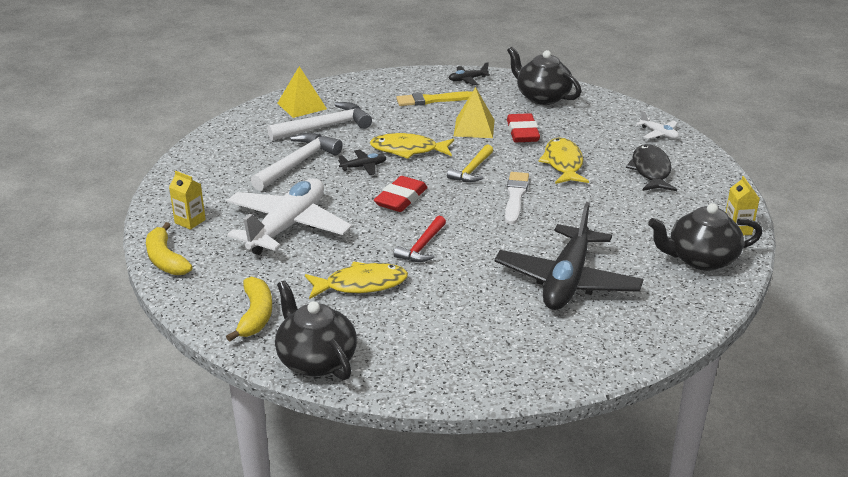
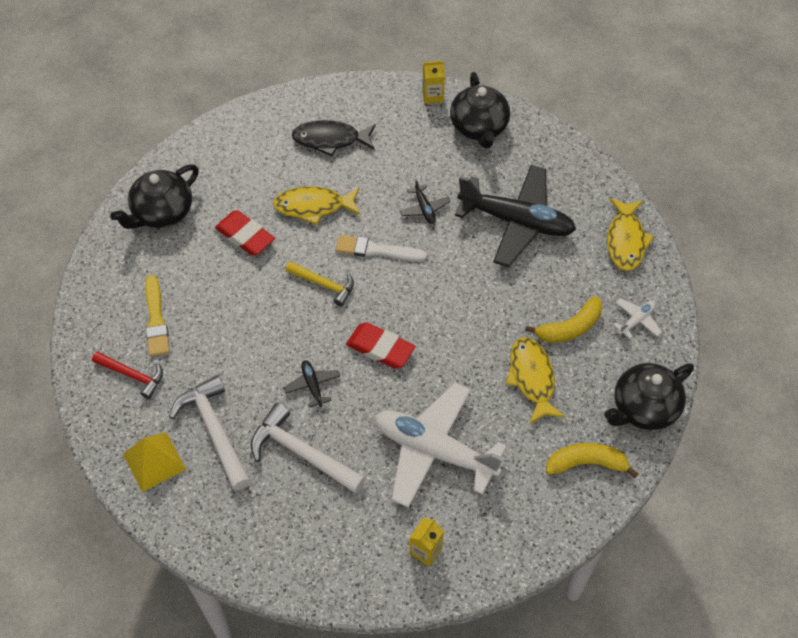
camera: 90 degrees left, 25 degrees up
yellow banana [146,222,193,275] -> yellow banana moved to [525,296,602,343]
yellow fish [370,133,454,159] -> yellow fish moved to [607,198,654,271]
red hammer [393,216,446,262] -> red hammer moved to [92,352,163,399]
black plane [449,62,490,85] -> black plane moved to [400,178,450,224]
yellow pyramid [454,87,495,138] -> none
red eraser [507,113,540,142] -> red eraser turned 45 degrees clockwise [215,210,275,256]
white plane [636,111,679,139] -> white plane moved to [613,298,662,339]

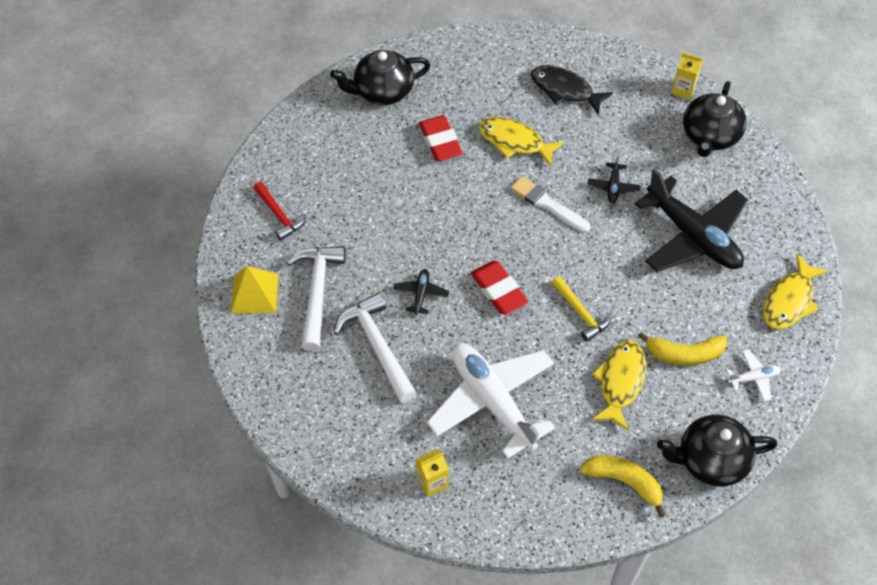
camera: 30 degrees right, 0 degrees up
yellow brush [145,275,170,356] -> none
yellow hammer [286,261,354,306] -> yellow hammer moved to [552,276,610,342]

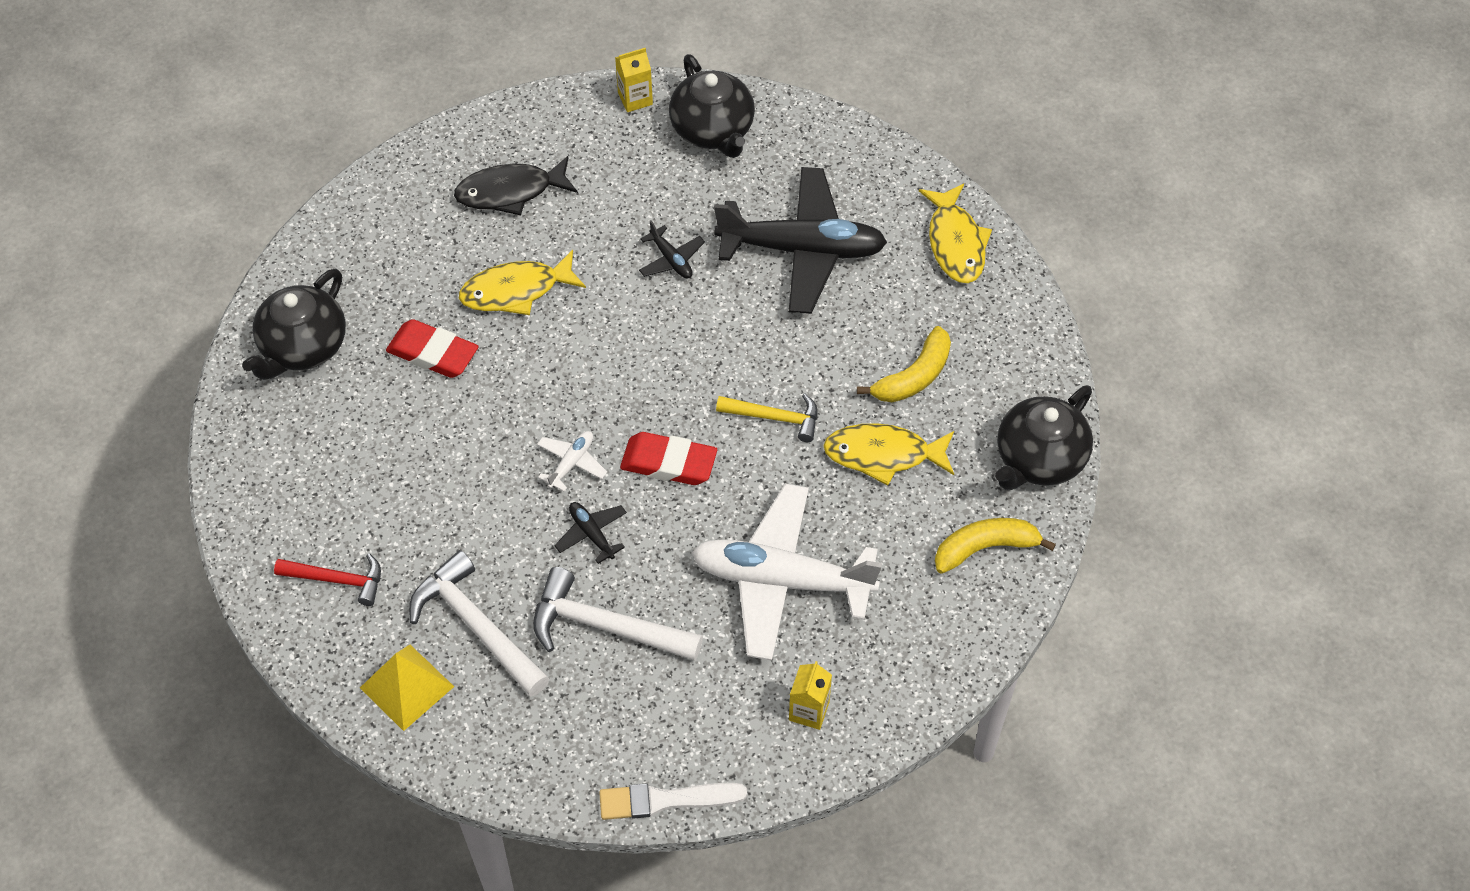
camera: 45 degrees left, 0 degrees up
white brush [511,176,591,233] -> white brush moved to [599,783,747,820]
yellow fish [591,341,646,431] -> yellow fish turned 60 degrees counterclockwise [823,423,954,486]
white plane [726,349,781,401] -> white plane moved to [537,431,607,492]

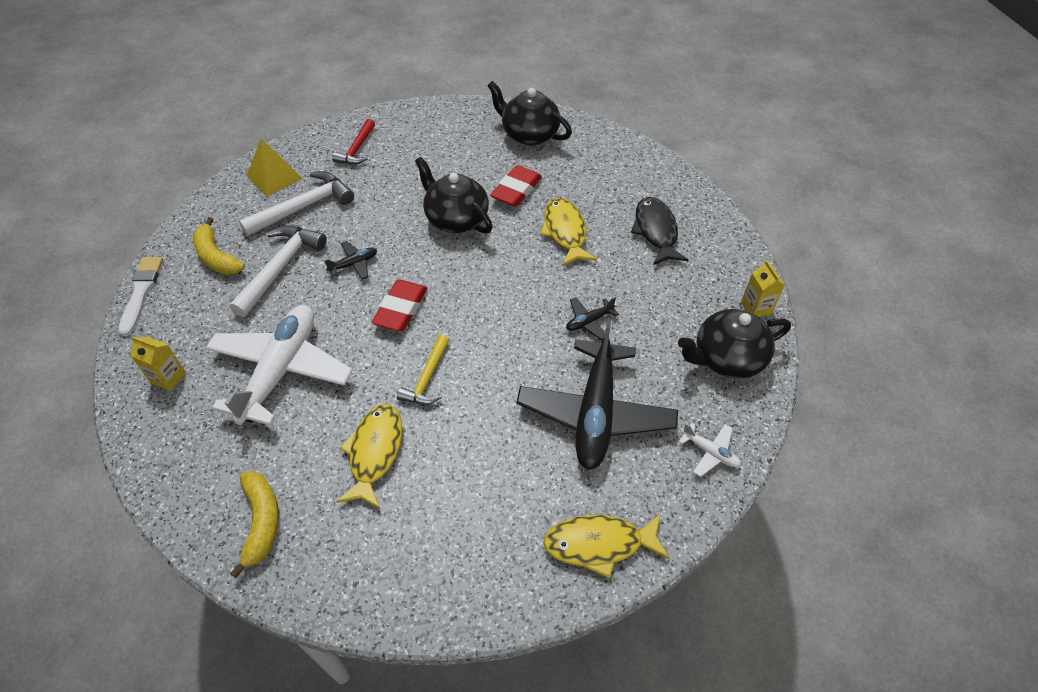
camera: 95 degrees right, 5 degrees down
white plane [537,431,607,492] -> white plane moved to [679,423,741,477]
yellow banana [857,326,951,402] -> yellow banana moved to [193,217,245,275]
black teapot [995,385,1093,490] -> black teapot moved to [415,157,493,234]

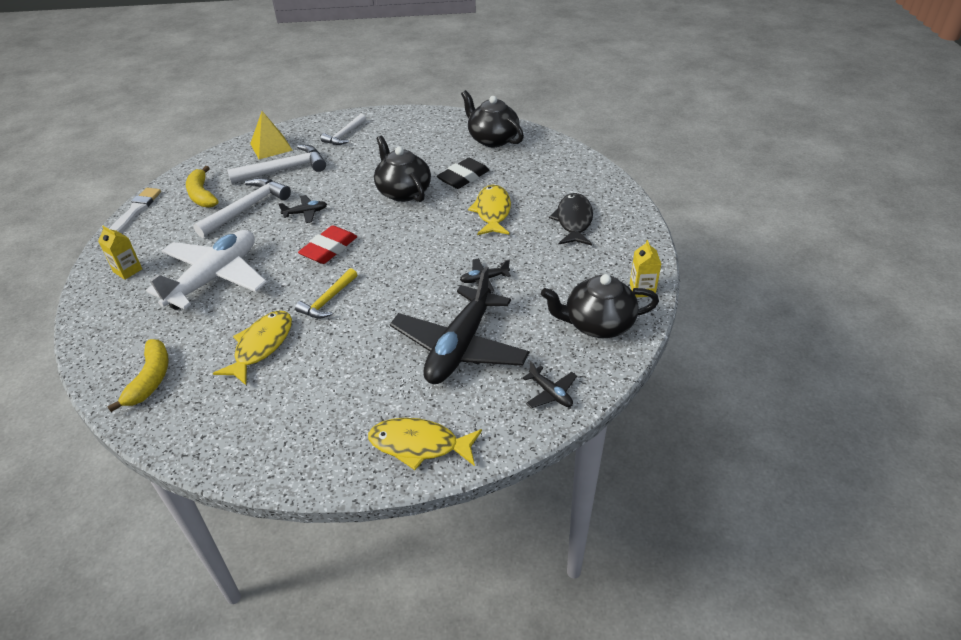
camera: 15 degrees right, 10 degrees down
red hammer [332,119,375,165] -> white hammer [321,114,366,145]
red eraser [490,165,542,207] -> black eraser [437,158,489,189]
white plane [679,423,741,477] -> black plane [522,361,577,408]

